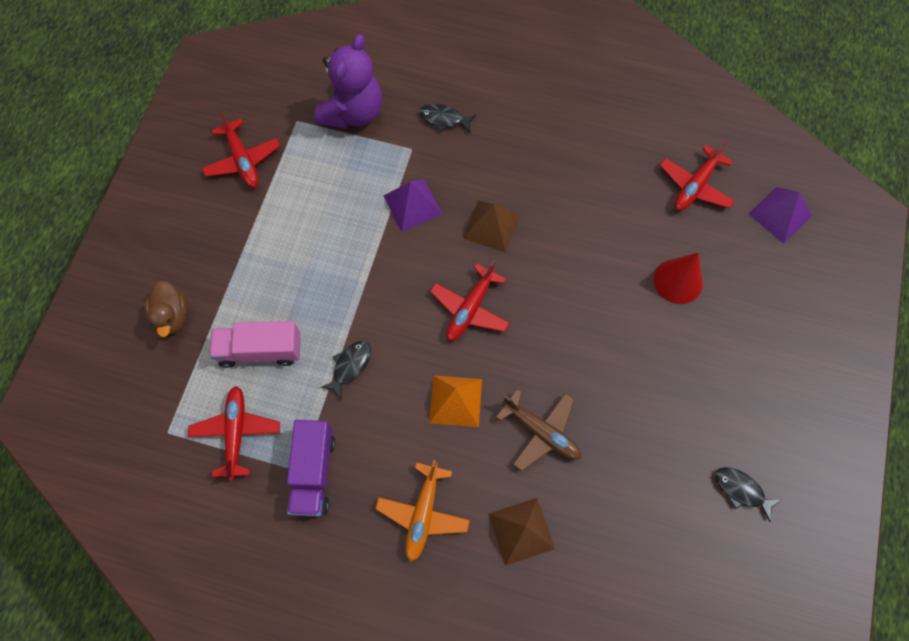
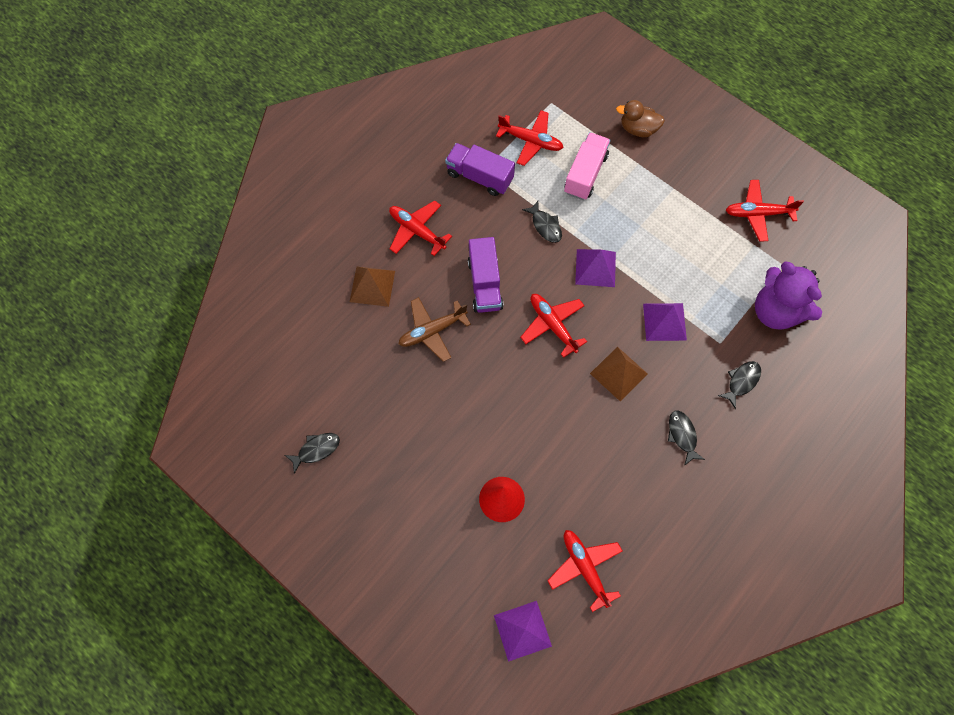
camera: 115 degrees right, 0 degrees up
orange plane [375,460,470,562] -> red plane [389,200,452,256]
orange pyramid [429,375,482,427] -> purple truck [468,237,504,313]
none -> purple pyramid [575,249,616,287]
none -> black fish [668,411,705,466]

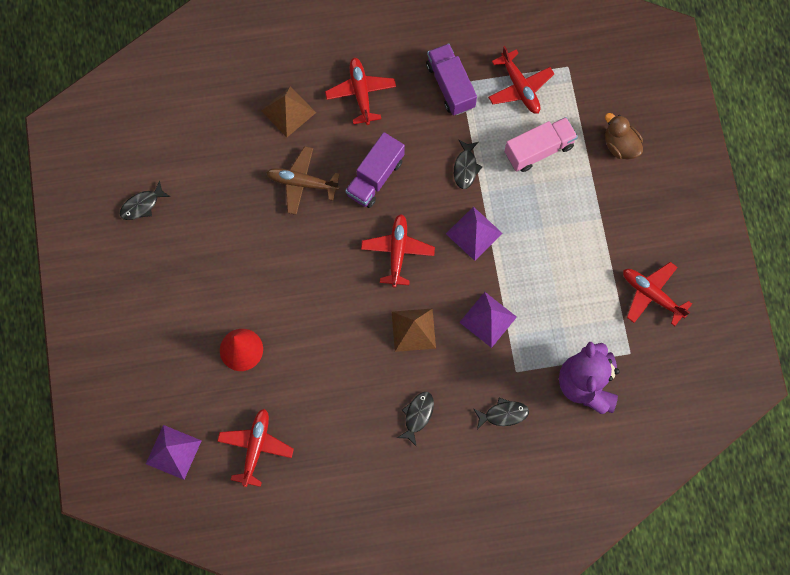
camera: 40 degrees right, 5 degrees up
black fish [285,433,340,474] -> black fish turned 135 degrees clockwise [120,181,171,220]

